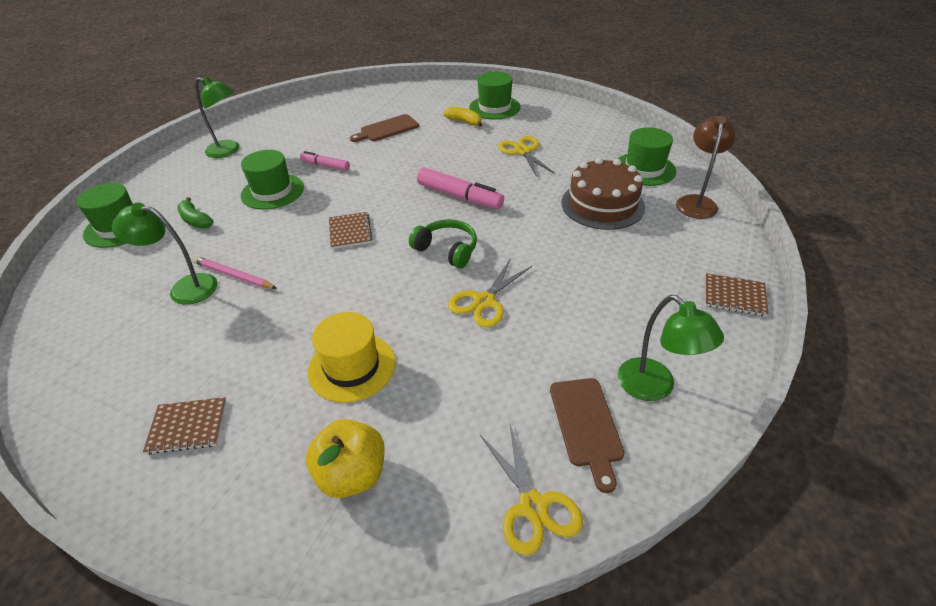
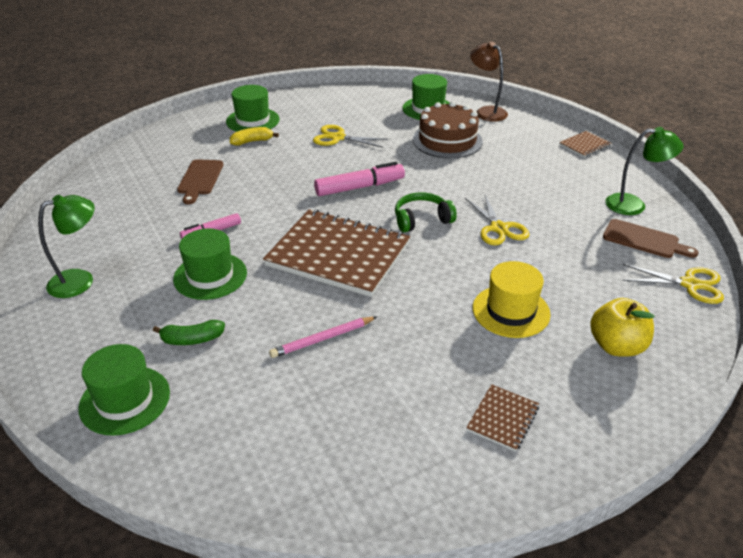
camera: 55 degrees left, 5 degrees down
green lamp [112,202,218,305] -> none
brown notebook [329,212,373,249] -> brown notebook [263,209,410,297], size x2.33

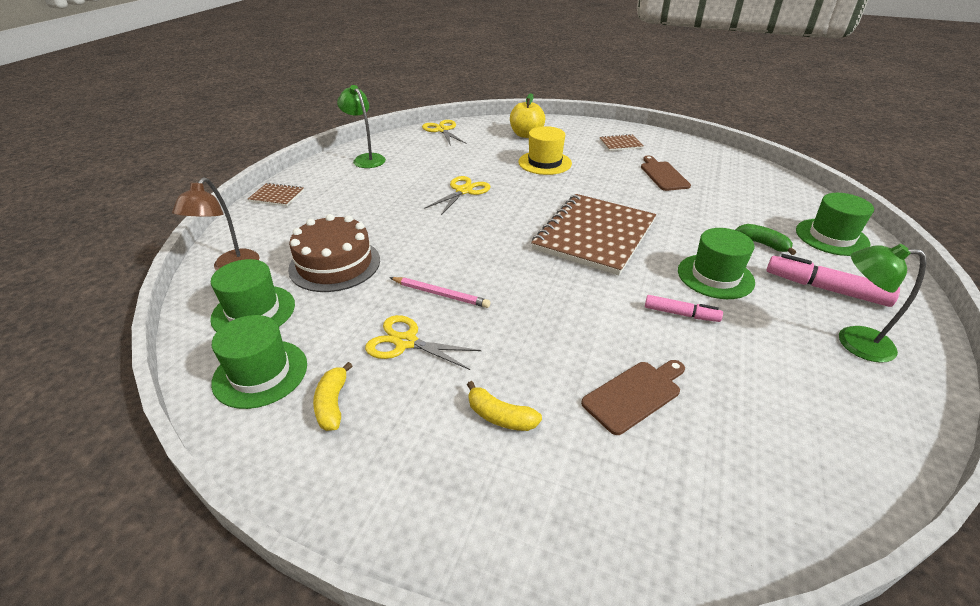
camera: 130 degrees left, 0 degrees up
green hat [226,85,280,132] -> green hat moved to [211,315,307,409]
brown notebook [263,209,410,297] -> brown notebook turned 45 degrees clockwise [531,194,656,275]
pink pencil [269,317,377,358] -> pink pencil moved to [389,277,490,308]
yellow scissors [313,125,388,148] -> yellow scissors turned 135 degrees clockwise [365,315,482,370]
pink marker [314,162,405,196] -> pink marker moved to [767,254,900,307]
green headphones [395,192,457,232] -> none
brown cutting board [603,219,698,258] -> brown cutting board moved to [641,155,691,191]
none -> yellow banana [313,362,352,431]

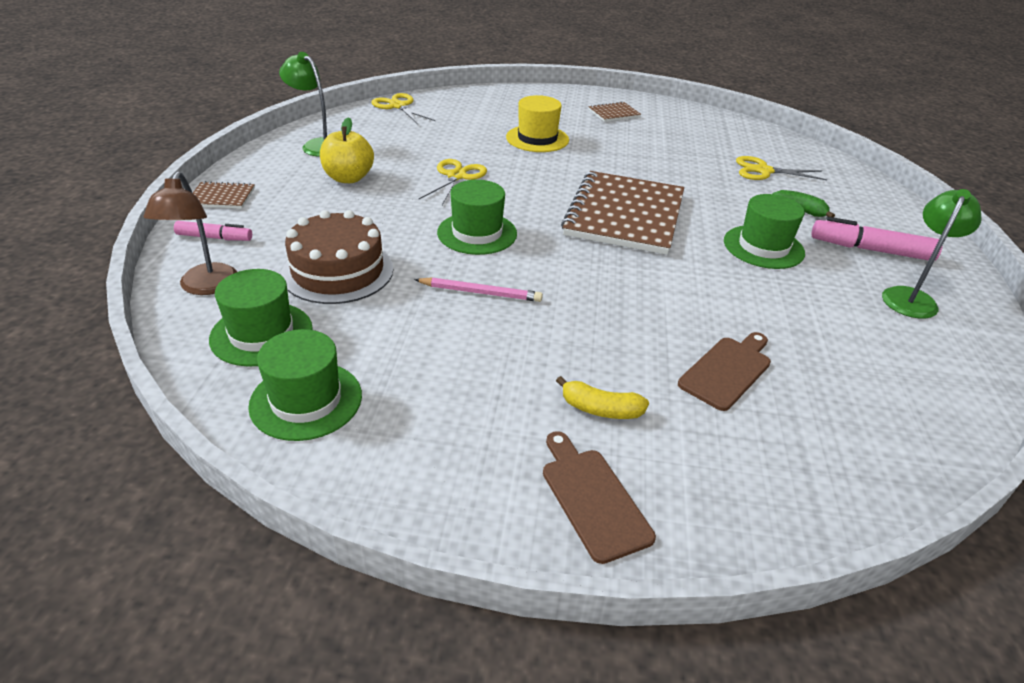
camera: 15 degrees left, 0 degrees up
yellow banana [313,362,352,431] -> none
yellow scissors [365,315,482,370] -> yellow scissors moved to [736,156,827,180]
yellow apple [510,93,545,138] -> yellow apple moved to [320,117,374,183]
brown cutting board [641,155,691,191] -> brown cutting board moved to [543,431,656,564]
pink marker [645,295,723,322] -> pink marker moved to [174,221,252,241]
green hat [796,193,874,256] -> green hat moved to [437,180,517,255]
green lamp [839,244,926,363] -> green lamp turned 120 degrees clockwise [882,189,982,319]

